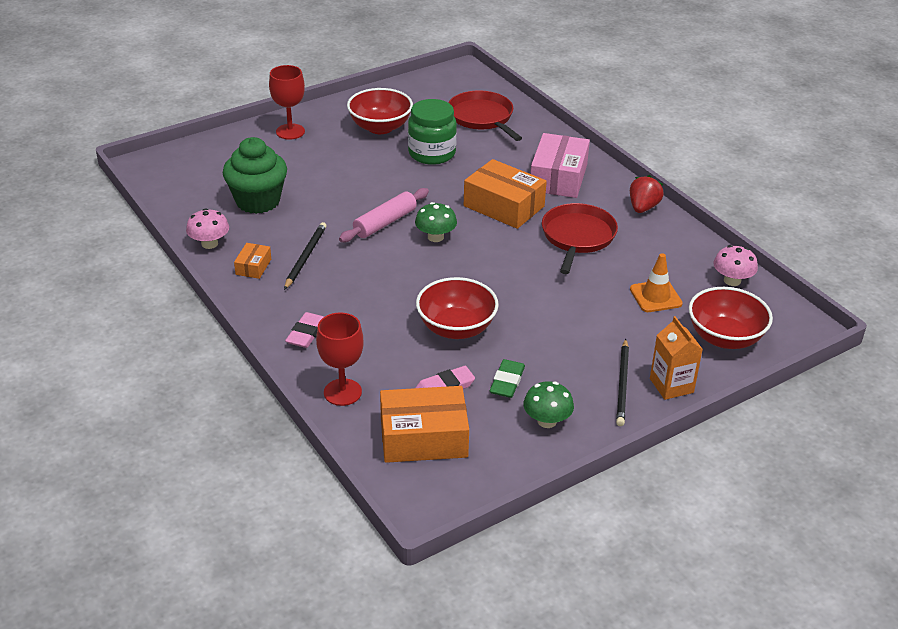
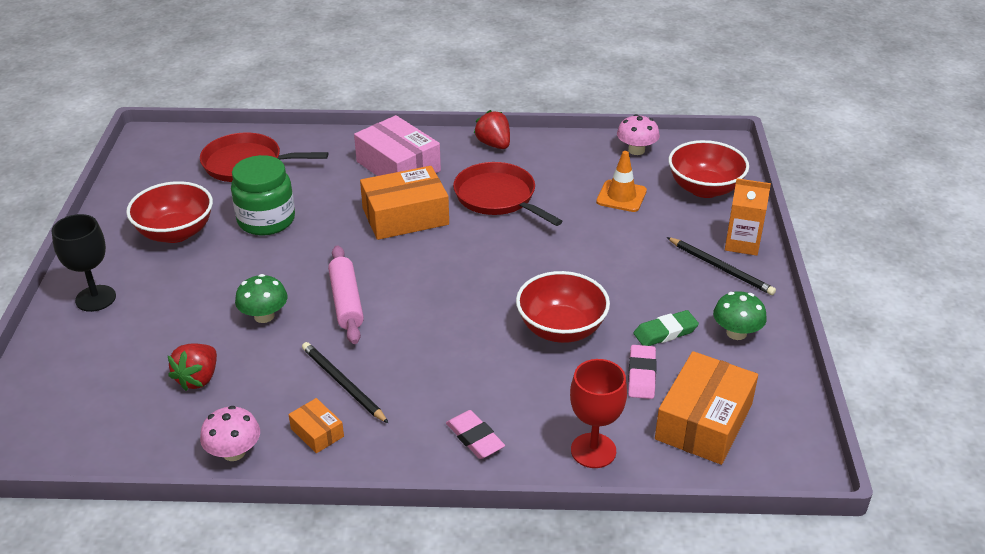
camera: 55 degrees left, 0 degrees up
green cupcake [223,137,287,214] -> red strawberry [168,344,217,391]
red goblet [269,65,305,140] -> black goblet [51,214,116,312]
green mushroom [415,202,457,242] -> green mushroom moved to [235,274,287,323]
green eraser [490,359,525,398] -> green eraser turned 75 degrees counterclockwise [634,310,699,346]

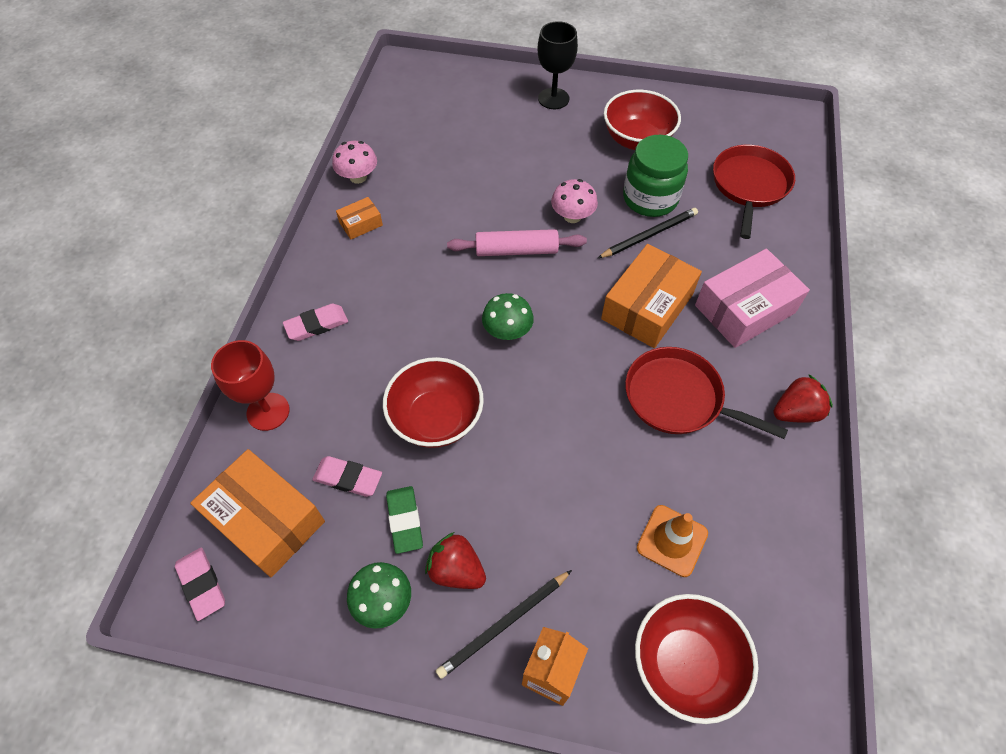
camera: 100 degrees right, 20 degrees up
red strawberry [168,344,217,391] -> red strawberry moved to [425,532,486,589]
green mushroom [235,274,287,323] -> green mushroom moved to [482,293,534,340]
black pencil [302,342,389,424] -> black pencil moved to [598,208,698,258]
orange box [360,166,449,240] -> orange box turned 45 degrees clockwise [601,244,702,348]
red pan [453,162,562,226] -> red pan turned 120 degrees counterclockwise [625,347,788,439]
pink mushroom [617,114,660,155] -> pink mushroom moved to [551,179,598,223]
none -> pink eraser [175,547,225,621]

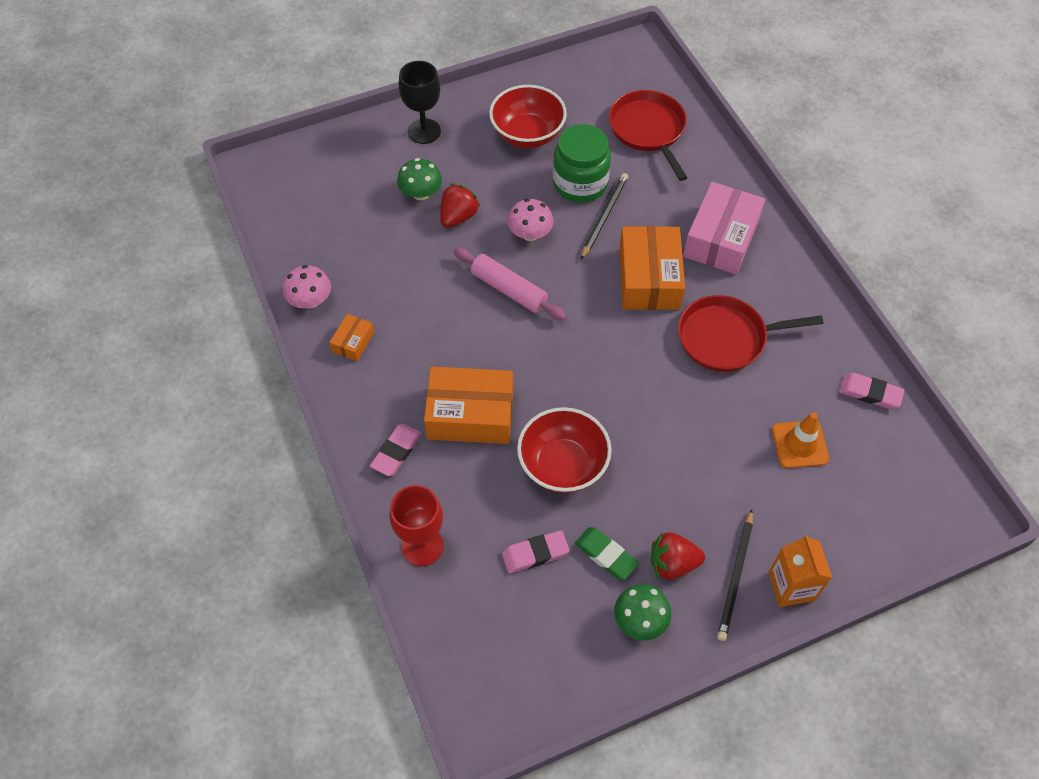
camera: 35 degrees left, 0 degrees up
pink eraser [175,547,225,621] -> pink eraser moved to [839,373,905,409]
orange box [190,449,325,577] -> orange box moved to [424,367,513,444]
pink rolling pin [447,229,587,256] -> pink rolling pin turned 75 degrees clockwise [453,247,567,320]
green mushroom [482,293,534,340] -> green mushroom moved to [397,158,442,200]
red bowl [635,594,758,724] -> none
red strawberry [773,374,833,423] -> red strawberry moved to [440,184,480,228]

